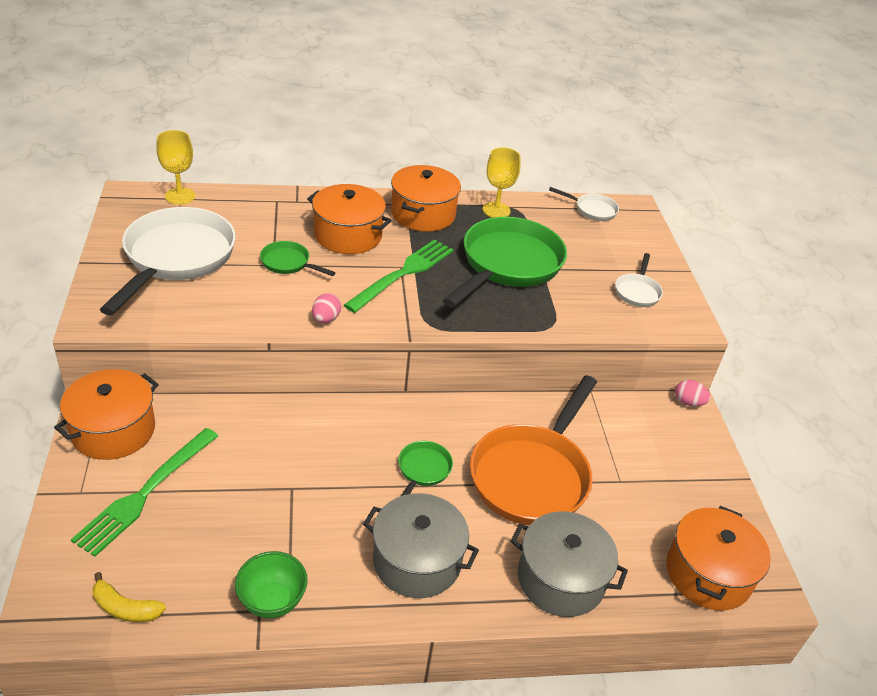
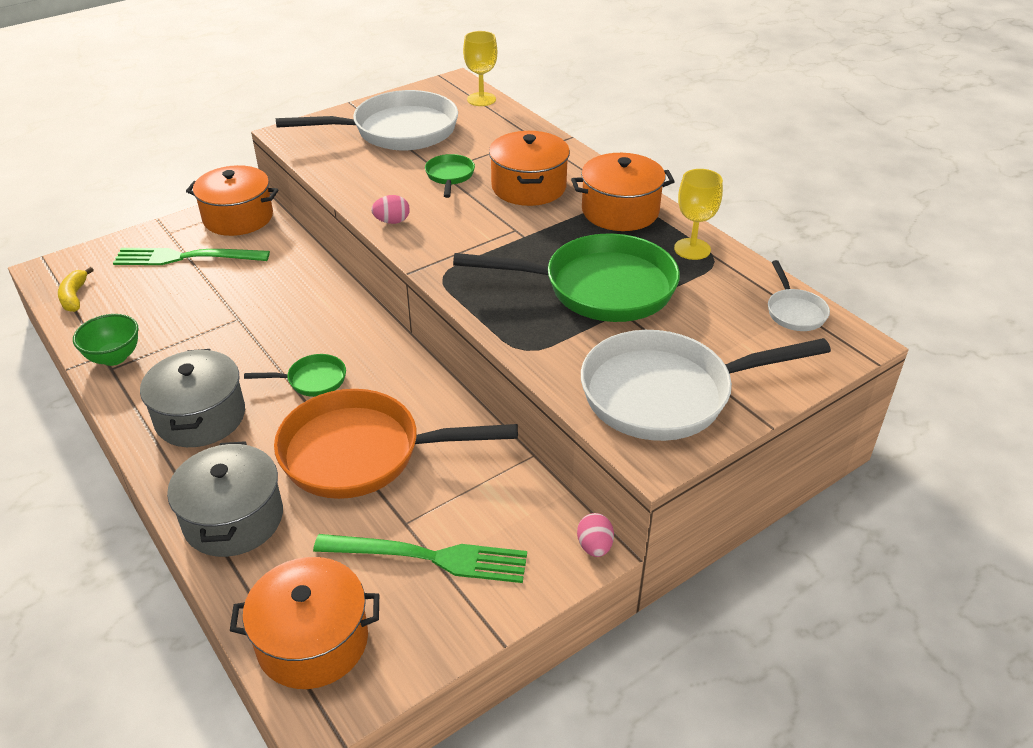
camera: 65 degrees right, 0 degrees up
green fork [344,240,453,313] -> green fork moved to [313,534,527,583]
white pan [615,253,663,307] -> white pan [581,330,831,441], size x2.22

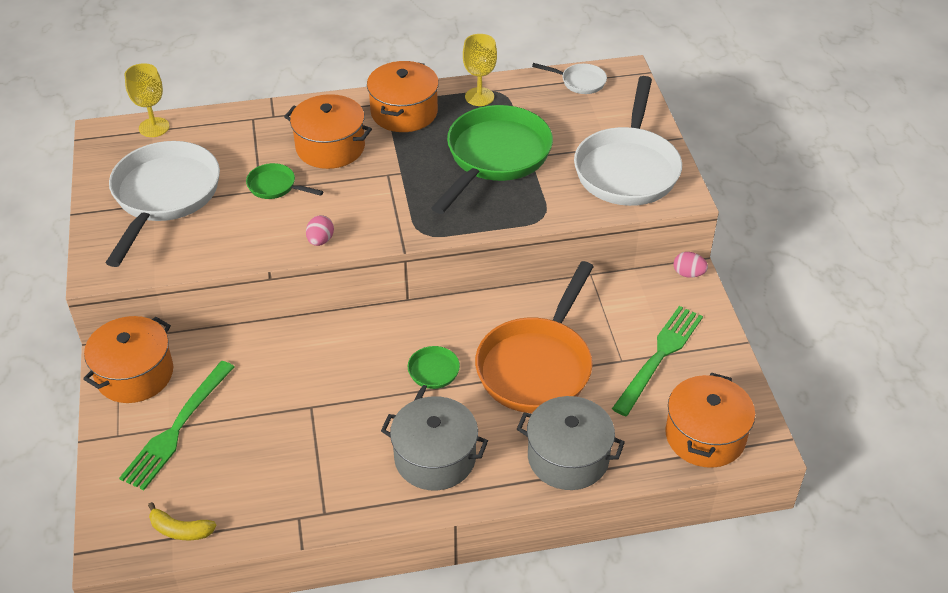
camera: 65 degrees left, 5 degrees up
green bowl [73,314,138,366] -> none

